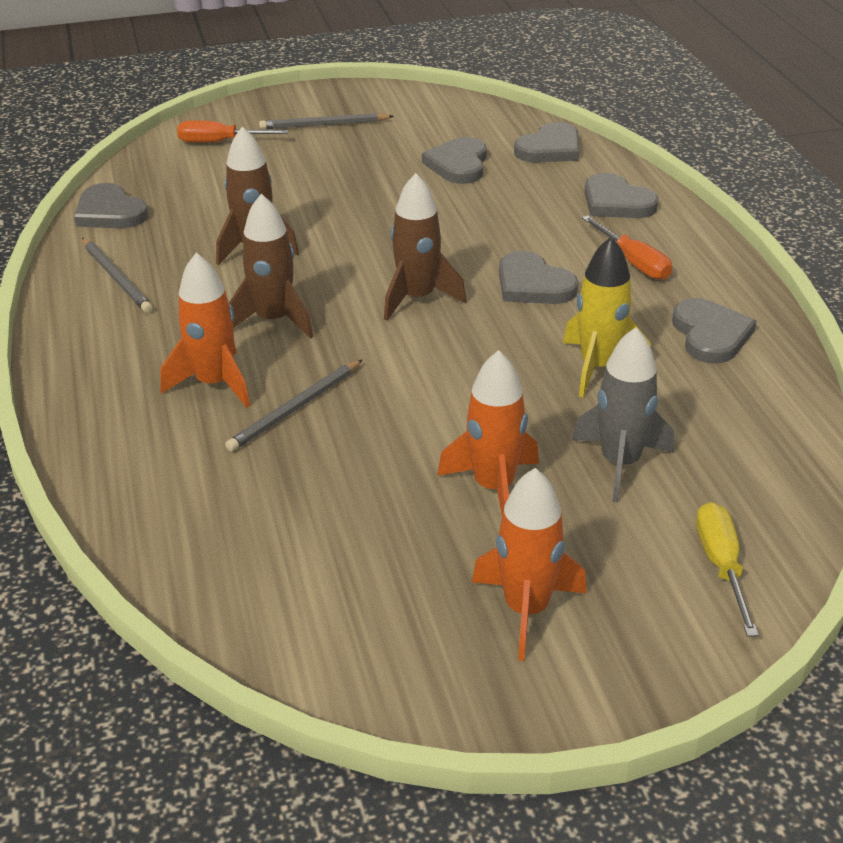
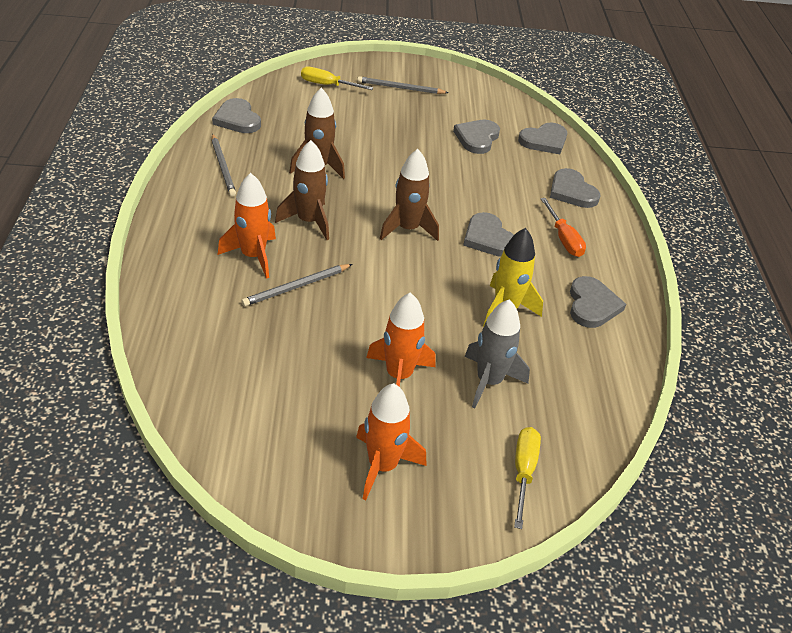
camera: 10 degrees right, 5 degrees up
orange screwdriver [177,120,288,143] -> yellow screwdriver [301,66,373,90]

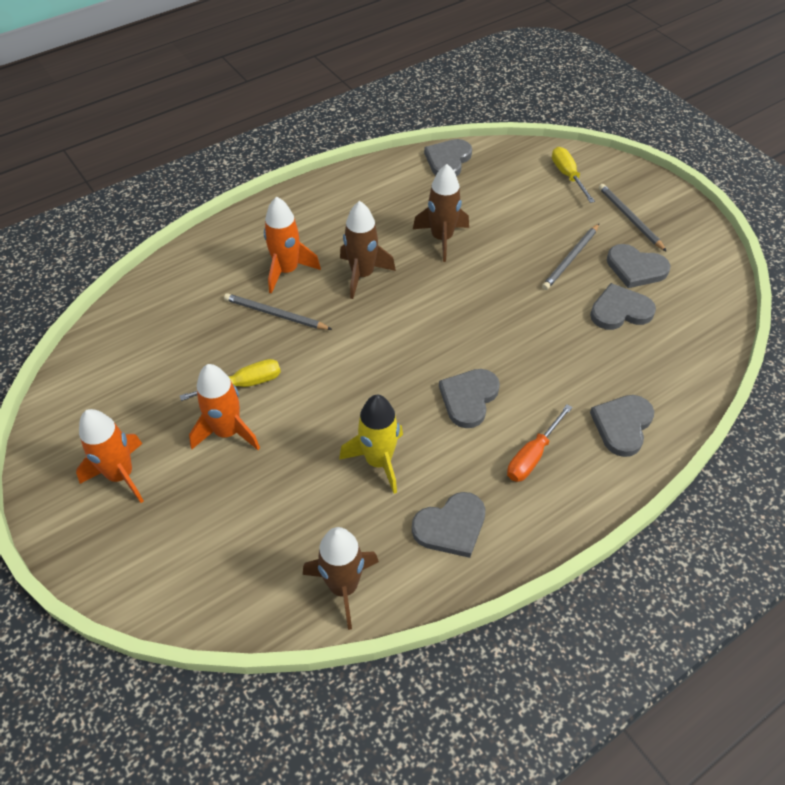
camera: 60 degrees right, 10 degrees up
grey pencil [212,134,236,196] -> grey pencil moved to [542,224,599,290]
brown rocket [380,149,439,241] -> brown rocket moved to [303,527,379,630]
grey rocket [465,299,530,408] -> none
yellow screwdriver [514,427,541,529] -> yellow screwdriver moved to [180,359,281,401]
grey heart [518,123,567,154] -> grey heart moved to [607,244,670,288]

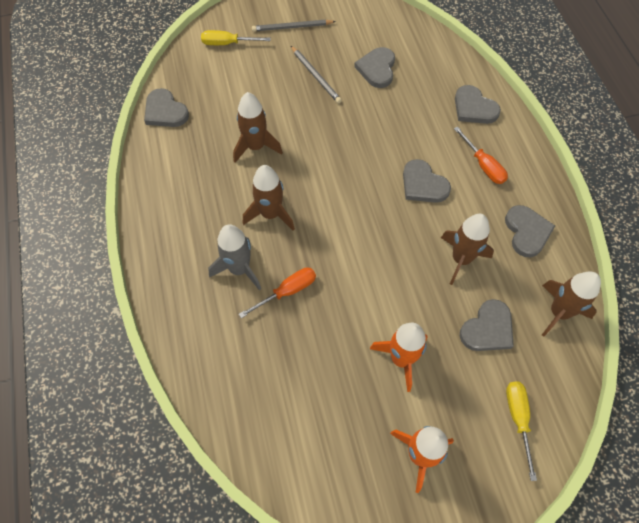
camera: 70 degrees left, 10 degrees up
yellow screwdriver [180,359,281,401] -> yellow screwdriver moved to [506,381,537,481]
grey pencil [224,293,332,330] -> orange screwdriver [239,267,316,318]
orange rocket [264,196,321,294] -> grey rocket [208,224,261,290]
yellow rocket [339,395,403,494] -> brown rocket [441,214,494,285]
grey heart [607,244,670,288] -> grey heart moved to [460,299,514,351]

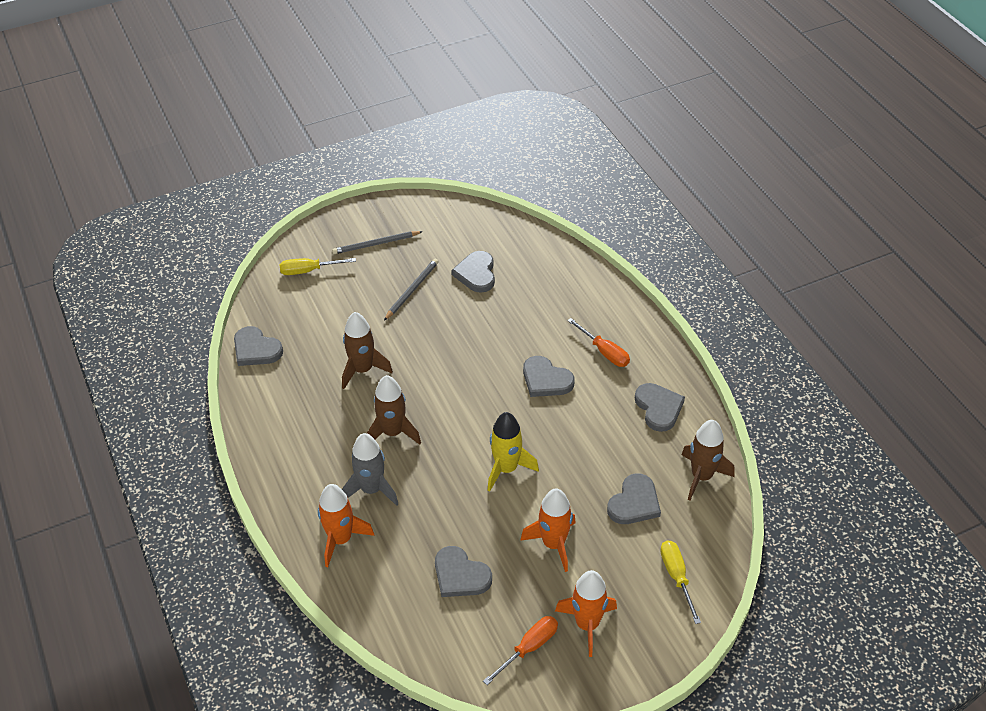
camera: 10 degrees left, 15 degrees down
orange screwdriver [239,267,316,318] -> orange screwdriver moved to [483,616,558,685]
grey pencil [291,46,342,103] -> grey pencil turned 105 degrees counterclockwise [384,259,439,320]
brown rocket [441,214,494,285] -> none
grey heart [455,85,501,124] -> grey heart moved to [435,546,492,597]
none -> orange rocket [318,484,374,567]
none -> yellow rocket [487,412,539,492]

